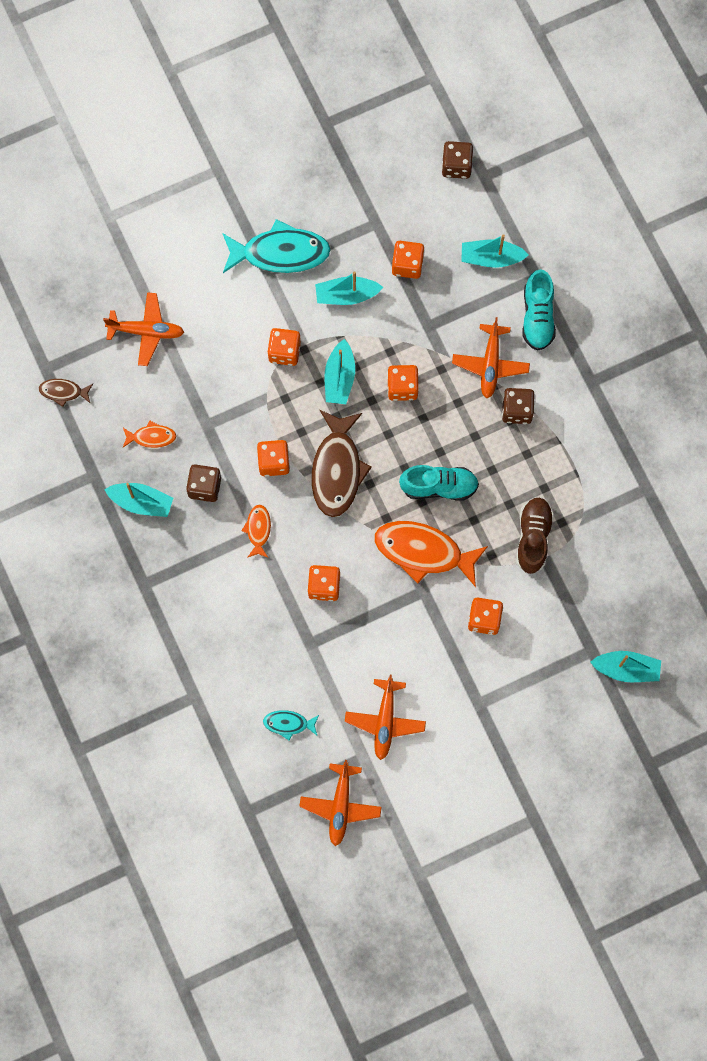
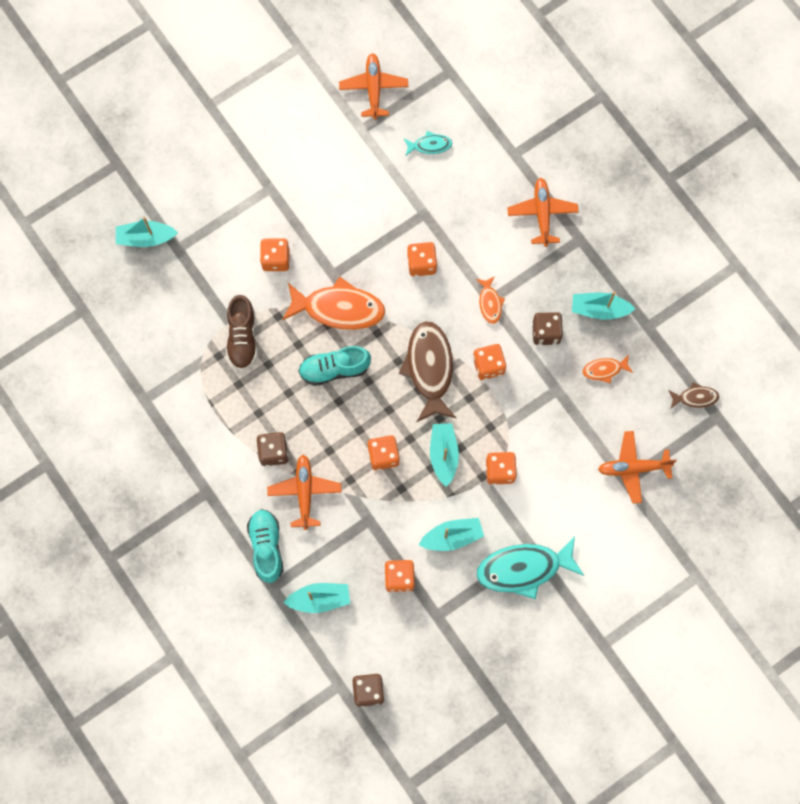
camera: 170 degrees right, 0 degrees up
orange plane [345,675,426,760] -> orange plane moved to [508,178,578,247]

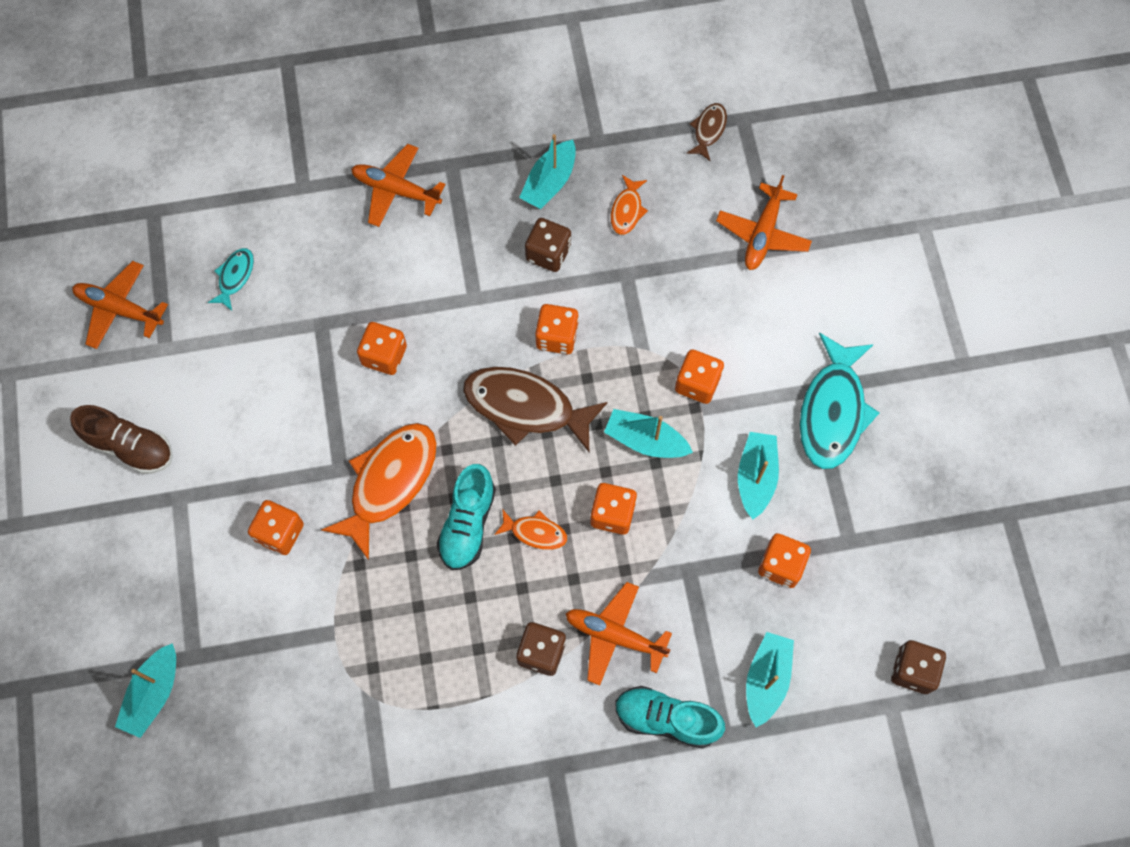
camera: 65 degrees left, 5 degrees down
brown shoe [226,295,257,370] -> brown shoe moved to [70,405,173,474]
orange fish [476,276,505,324] -> orange fish moved to [494,509,567,550]

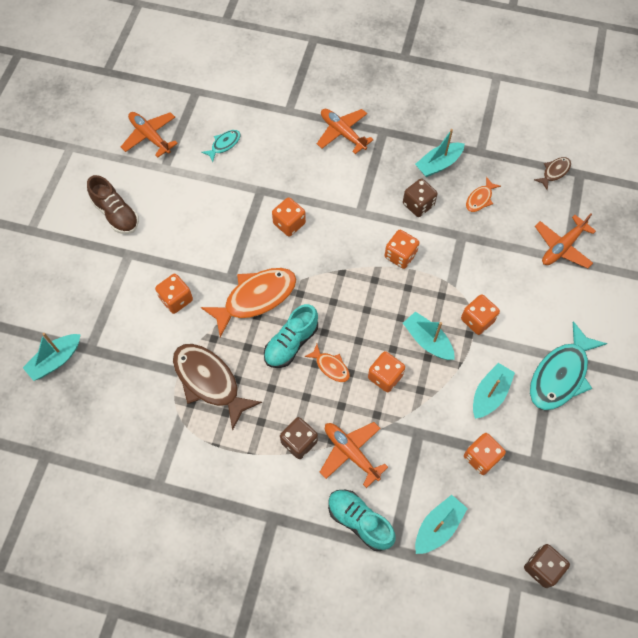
camera: 25 degrees right, 5 degrees down
brown fish [463,367,608,452] -> brown fish moved to [173,344,262,431]

